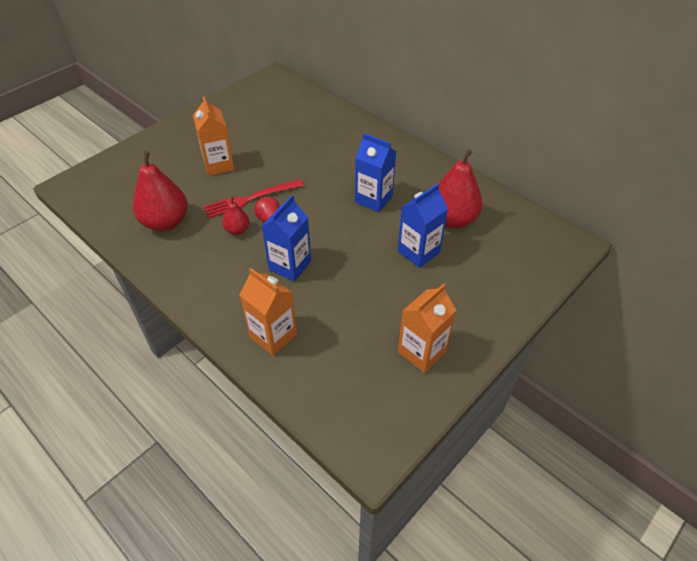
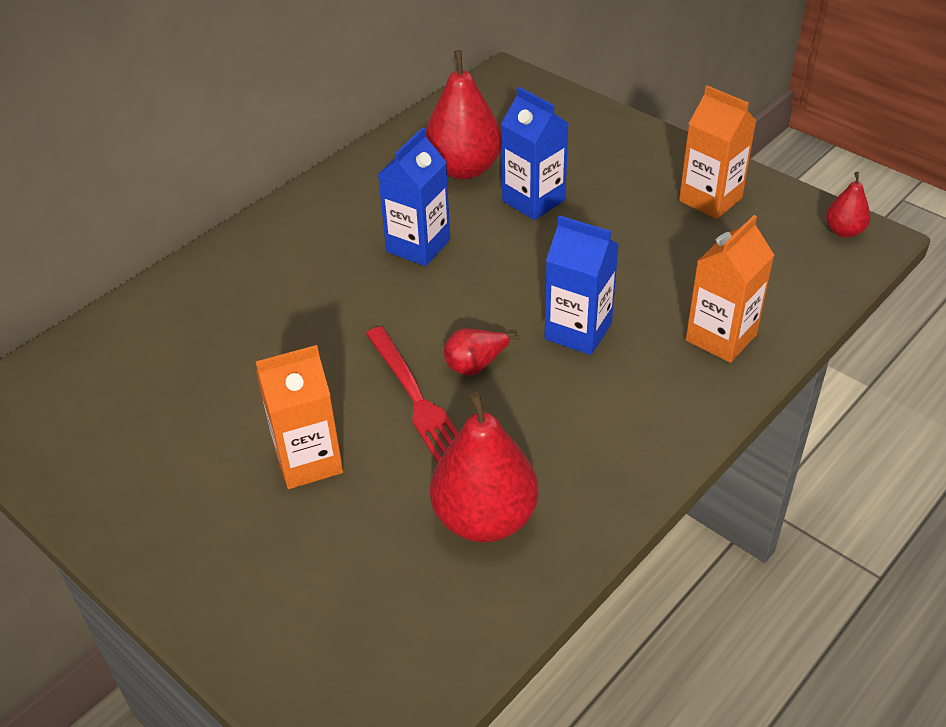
camera: 90 degrees left, 5 degrees down
red pear [222,196,249,235] -> red pear moved to [826,172,871,238]

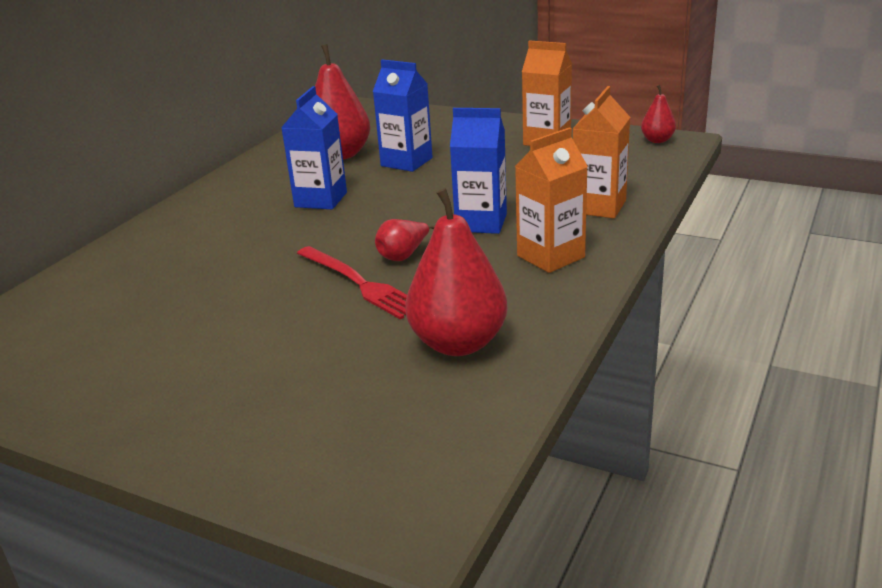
camera: 15 degrees left, 15 degrees down
orange carton [256,345,343,489] -> orange carton moved to [515,127,588,273]

